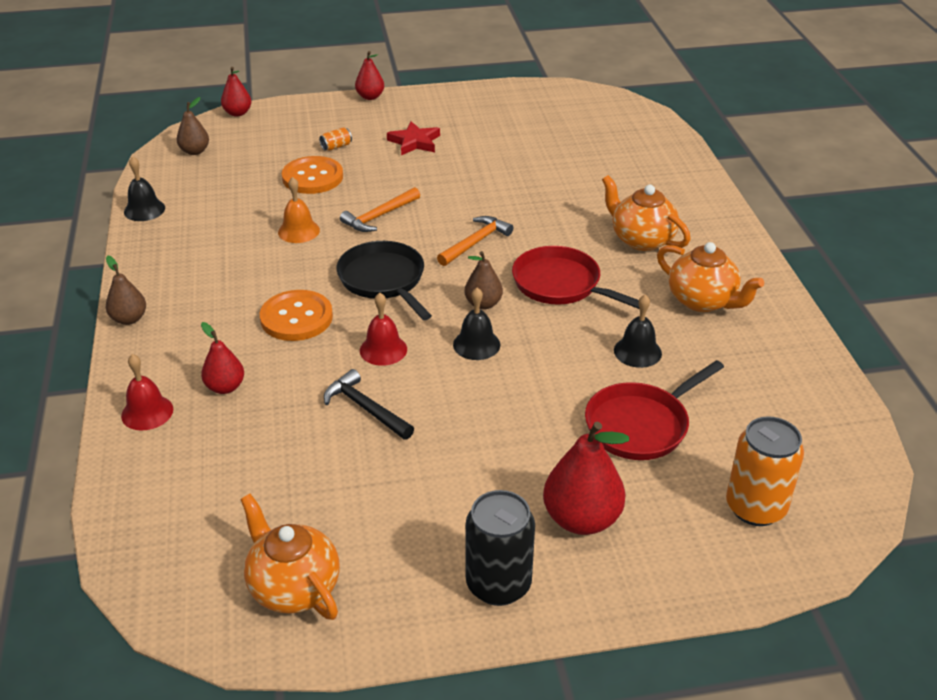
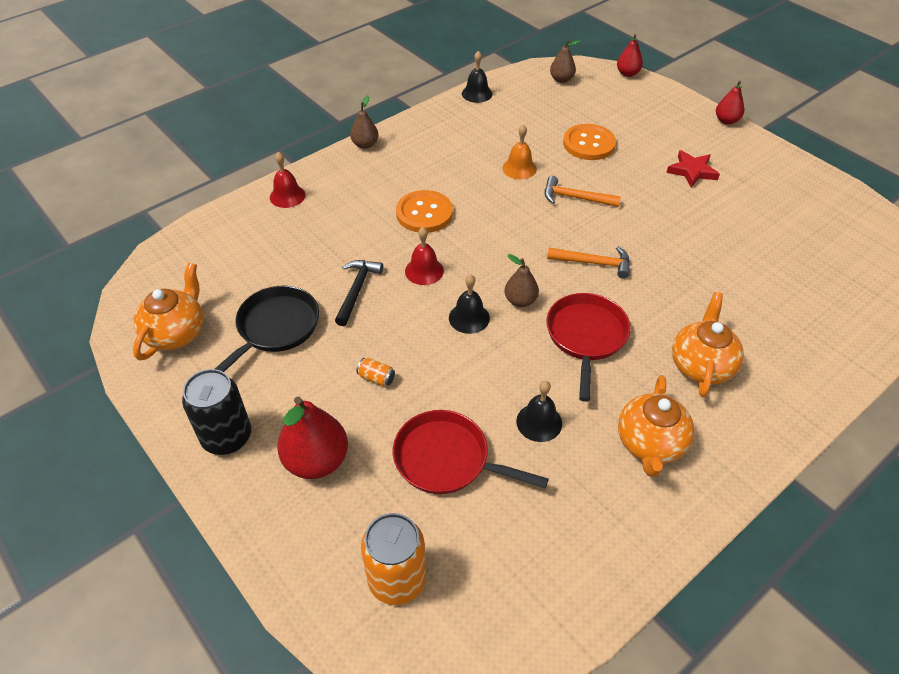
camera: 60 degrees right, 10 degrees up
red pear [201,322,244,394] -> none
orange can [319,127,352,151] -> orange can moved to [357,358,395,387]
black pan [336,241,432,320] -> black pan moved to [215,286,319,372]

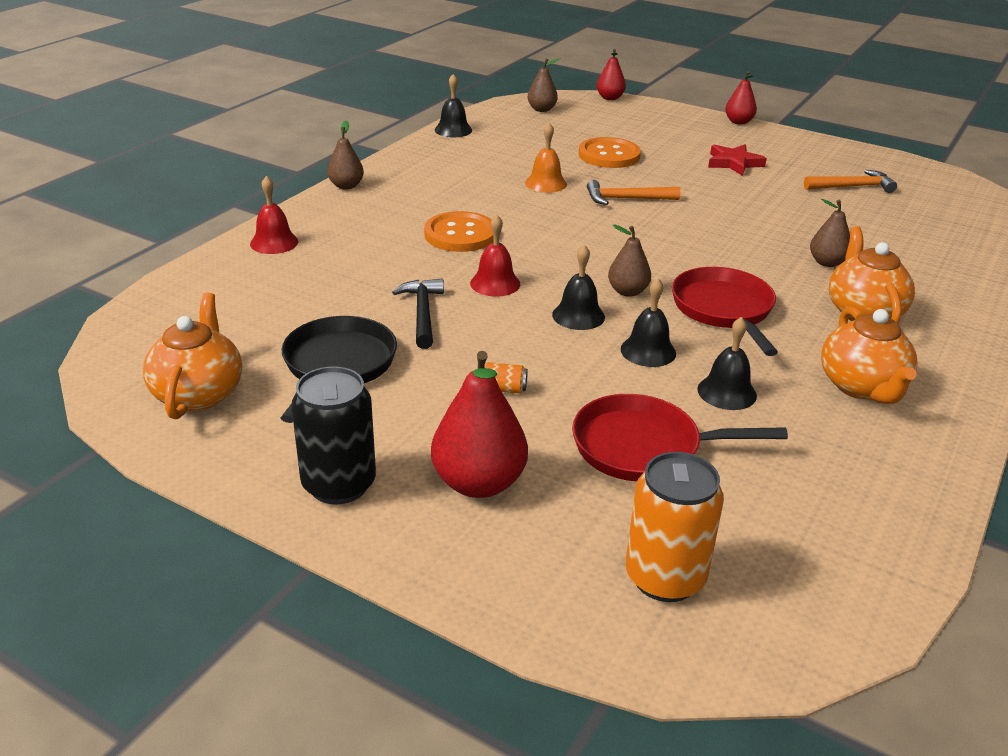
camera: 20 degrees left, 15 degrees down
orange hammer [547,246,630,279] -> orange hammer moved to [804,170,897,193]
none -> black bell [621,278,676,367]
none -> brown pear [810,199,850,267]

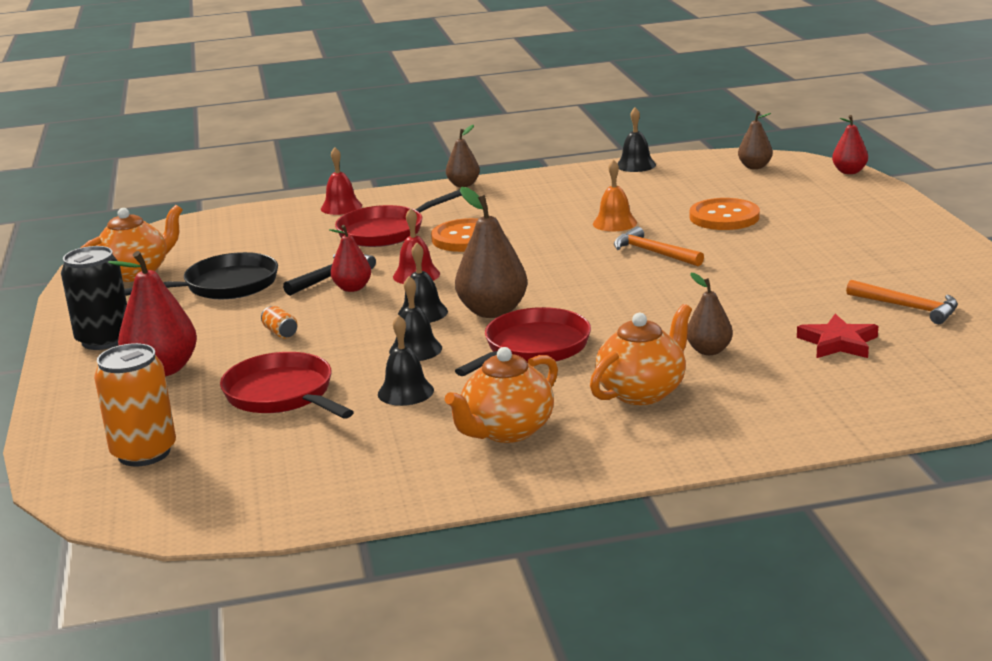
camera: 50 degrees right, 10 degrees down
brown pear [608,224,651,297] -> brown pear [455,187,528,318], size x1.69
red star [708,144,767,176] -> red star moved to [797,314,878,358]
red pear [725,71,757,125] -> red pear moved to [329,225,371,292]
none -> red pan [335,189,462,247]

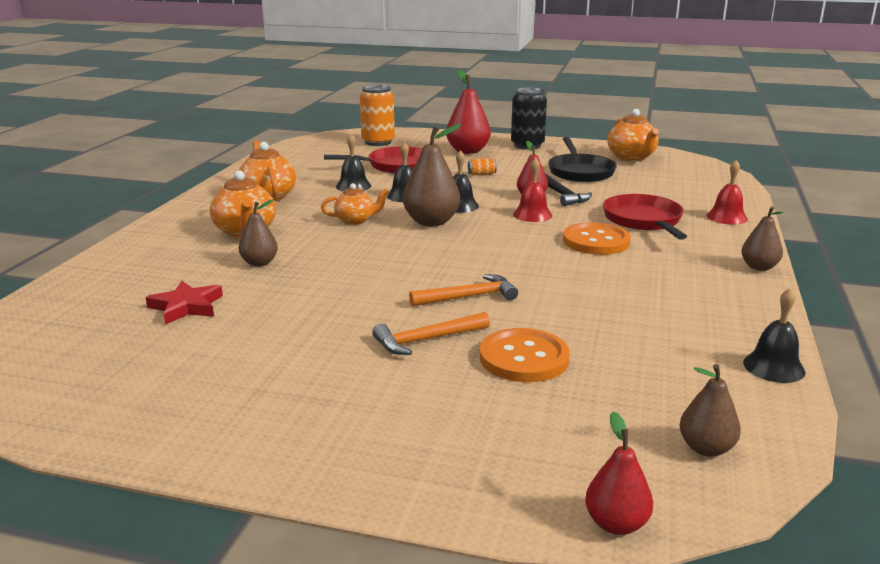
camera: 115 degrees right, 0 degrees up
red pan [455,307,591,376] -> orange teapot [321,183,389,225]
orange bell [593,159,637,231] -> none
orange hammer [846,280,958,324] -> orange hammer moved to [372,312,490,355]

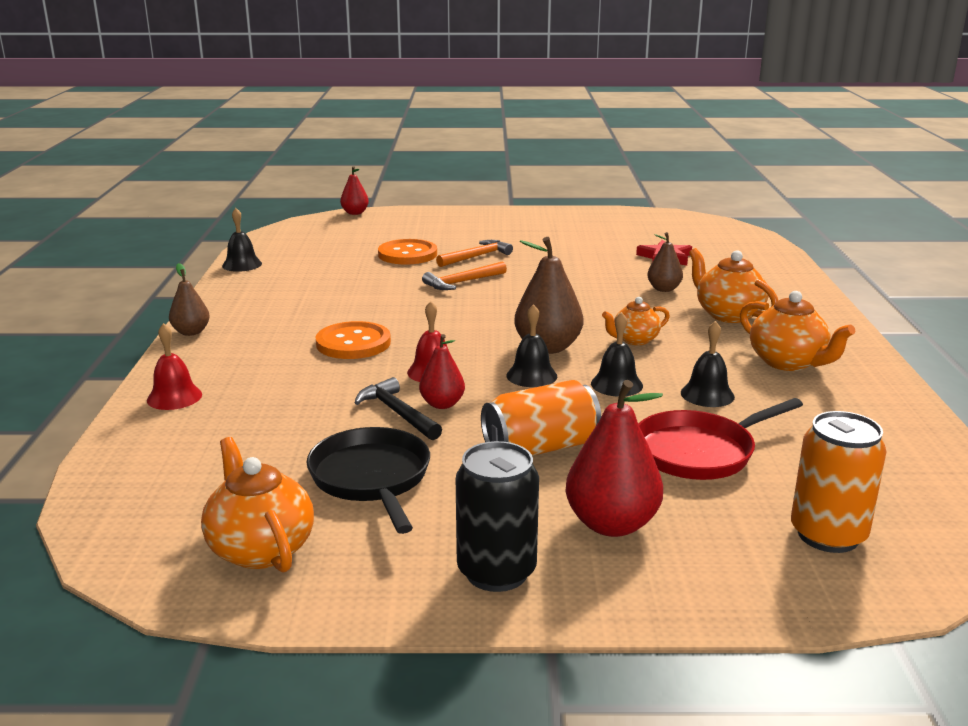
camera: 165 degrees right, 0 degrees up
orange can [468,158,497,175] -> orange can [481,380,601,456], size x2.33
red pan [603,194,687,240] -> none
brown pear [679,364,741,457] -> none

